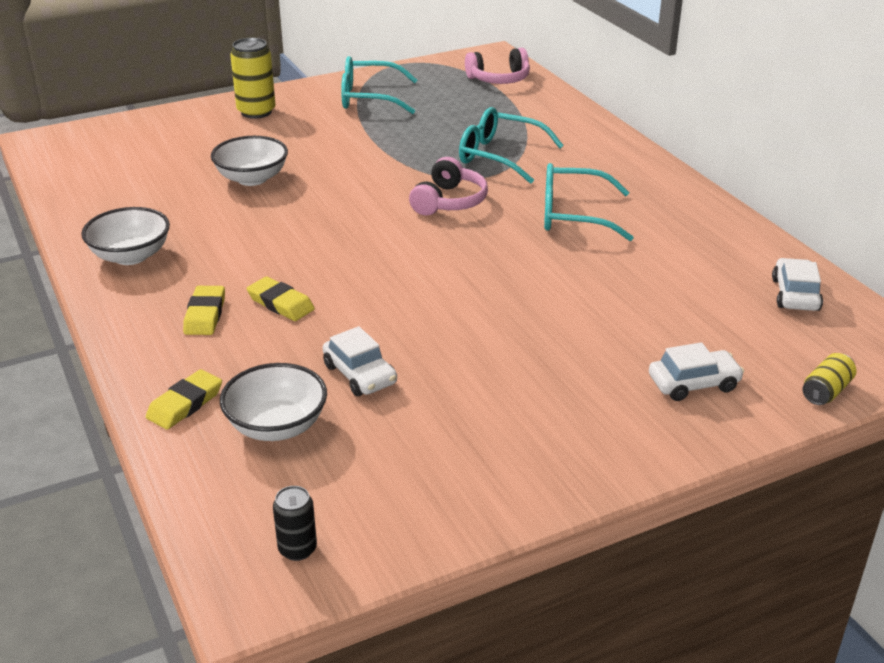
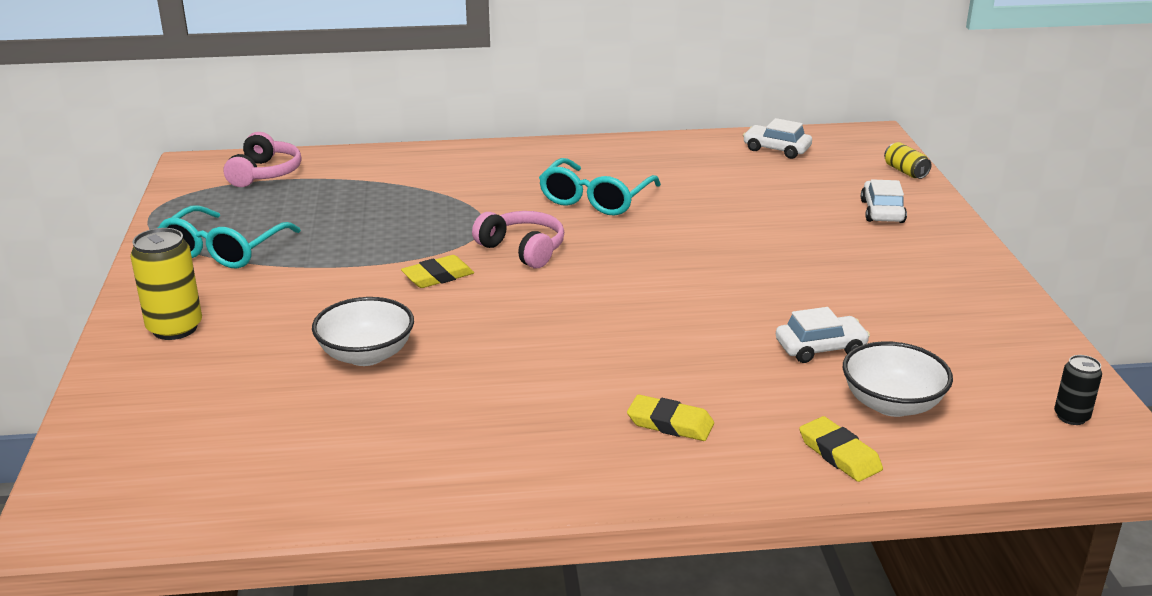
camera: 70 degrees left, 5 degrees down
white bowl [81,207,170,265] -> none
yellow eraser [247,277,315,321] -> yellow eraser moved to [401,255,474,288]
turquoise glasses [459,107,564,184] -> none

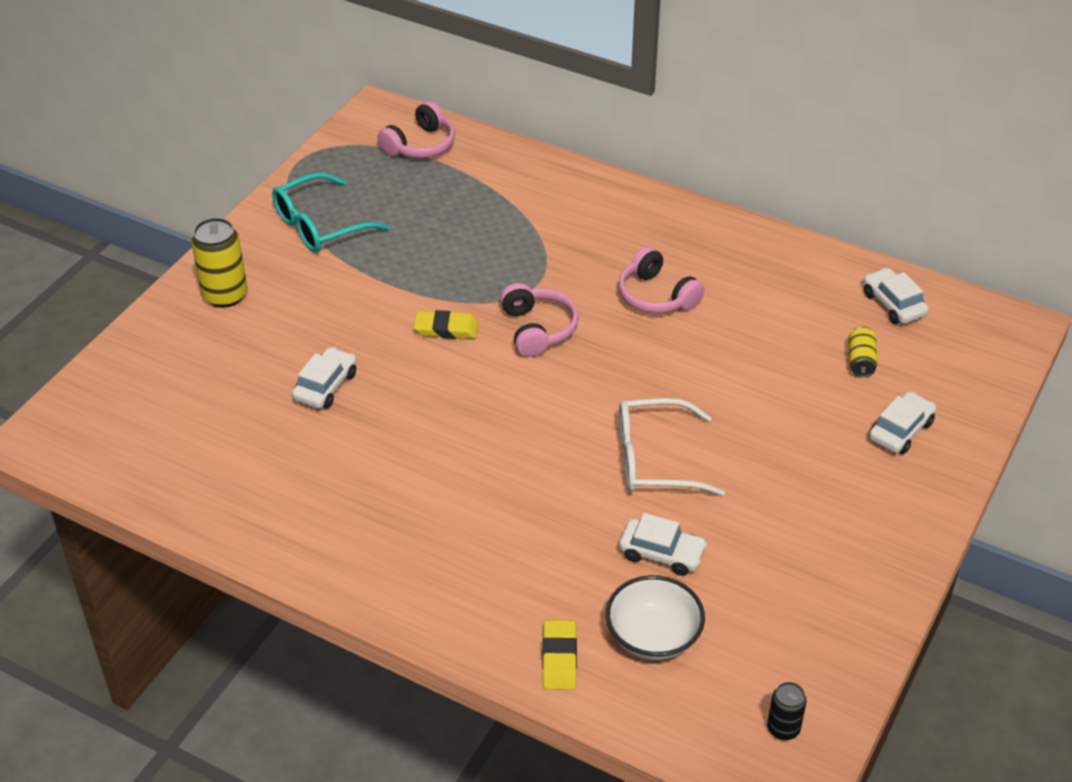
camera: 35 degrees right, 15 degrees up
white bowl [312,297,414,366] -> white car [292,347,356,409]
turquoise glasses [539,158,661,216] -> pink headphones [618,246,705,314]
yellow eraser [627,395,714,441] -> none
yellow can [884,142,931,179] -> yellow can moved to [848,326,878,377]
none -> white glasses [619,398,725,496]

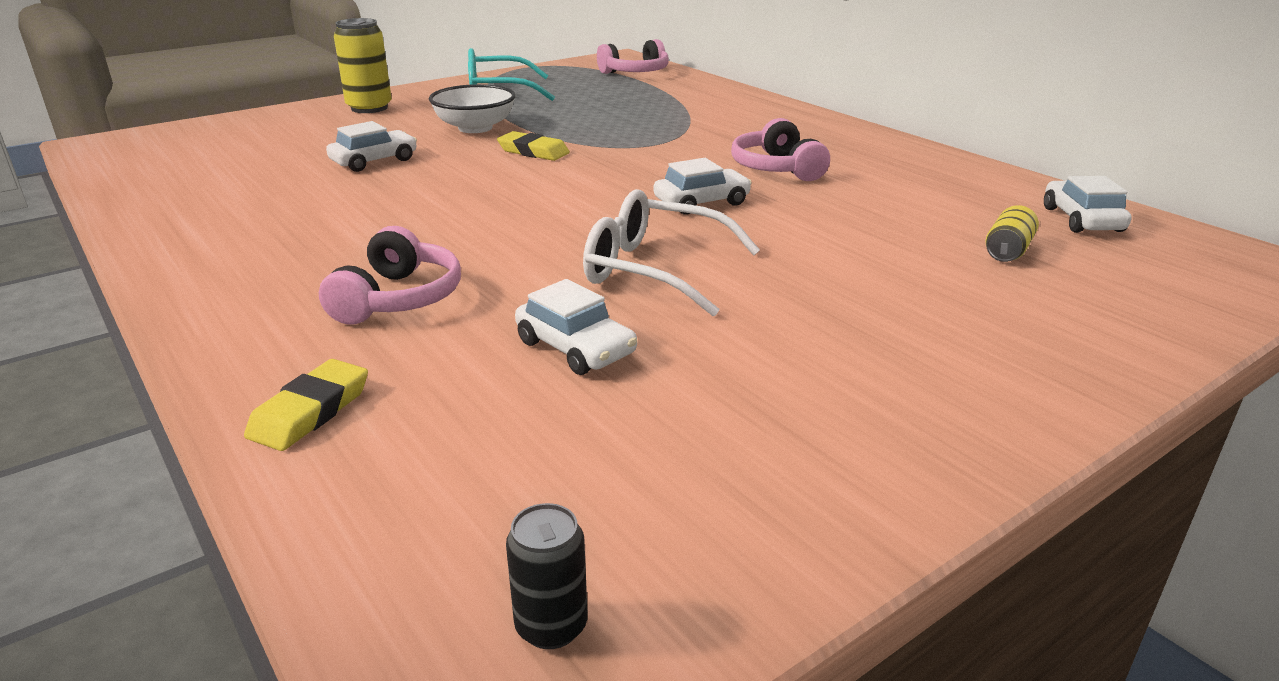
camera: 25 degrees right, 15 degrees down
pink headphones [500,283,579,357] -> pink headphones moved to [319,226,461,324]
white bowl [606,575,705,660] -> white bowl moved to [429,84,516,133]
white car [869,392,936,454] -> white car moved to [653,158,752,215]

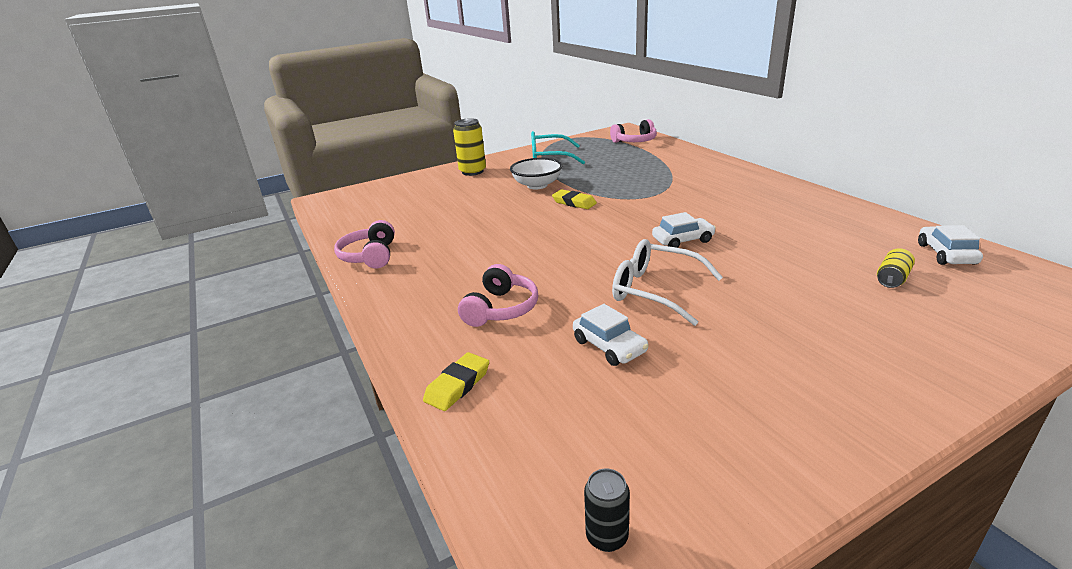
camera: 10 degrees right, 0 degrees up
white car [326,121,417,172] -> none
pink headphones [731,118,830,181] -> pink headphones moved to [334,220,395,268]

